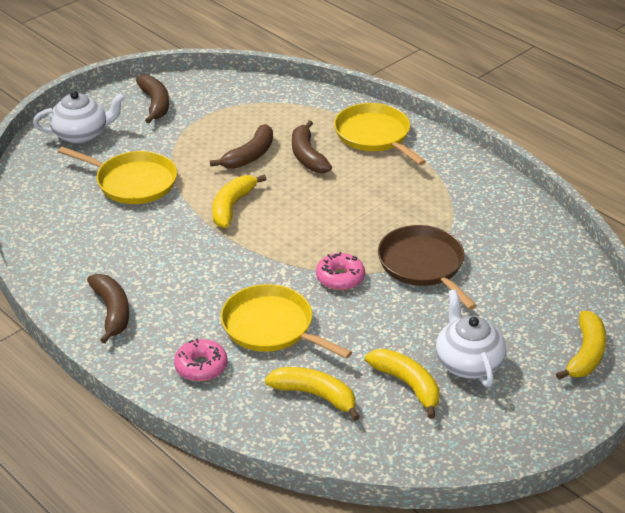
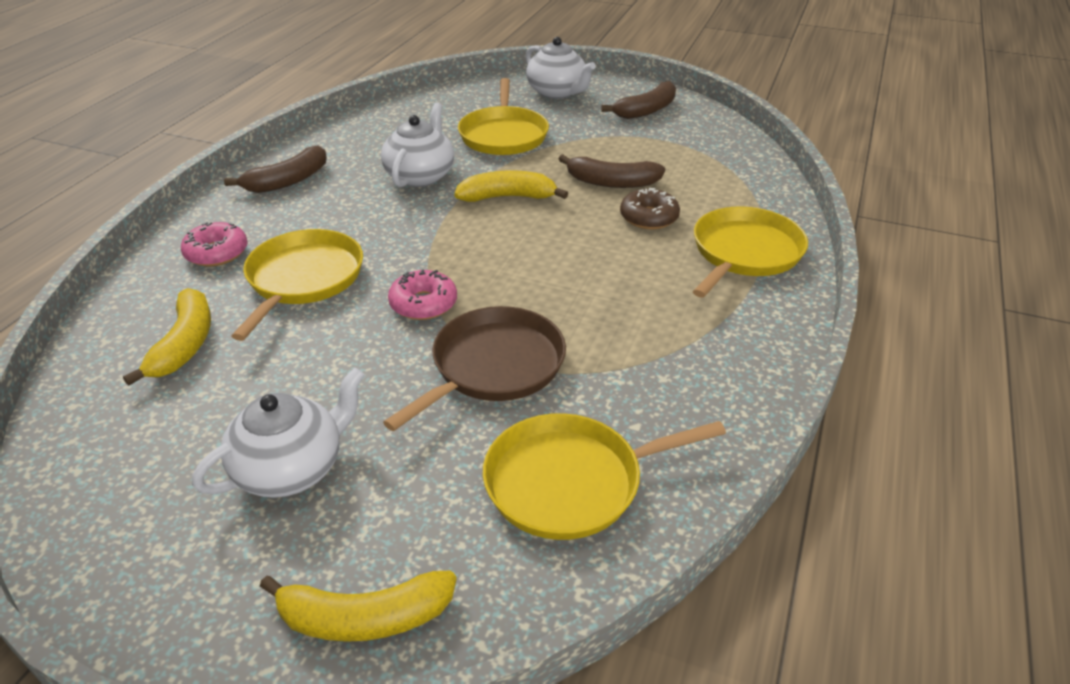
camera: 65 degrees right, 0 degrees up
brown banana [292,120,332,173] -> brown donut [620,188,680,229]
yellow banana [365,349,440,419] -> none
none -> white teapot [381,103,454,187]
none -> yellow pan [483,413,726,540]

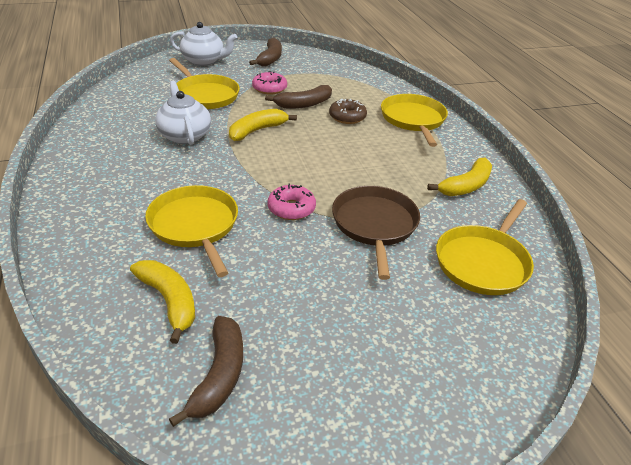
camera: 40 degrees left, 0 degrees up
pink donut [181,222,248,267] -> pink donut moved to [252,71,287,94]
white teapot [192,368,365,498] -> none
brown banana [224,145,327,193] -> brown banana moved to [169,316,243,427]
yellow banana [260,571,457,642] -> yellow banana moved to [427,158,492,196]

